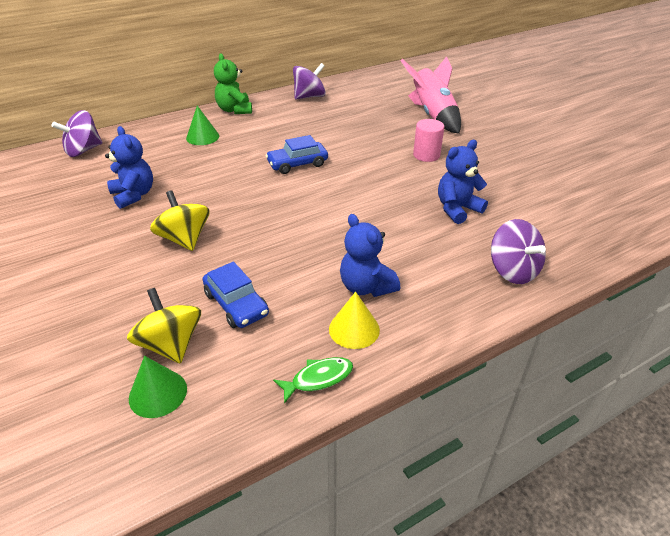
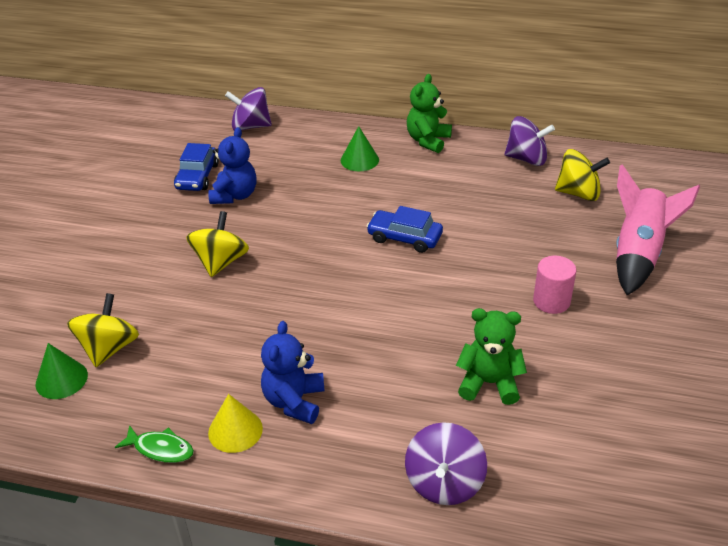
camera: 45 degrees right, 0 degrees up
blue car [203,262,269,328] -> blue car moved to [174,143,219,191]
blue teddy bear [438,140,488,224] -> green teddy bear [456,308,527,405]
none -> yellow spinning top [555,149,610,201]

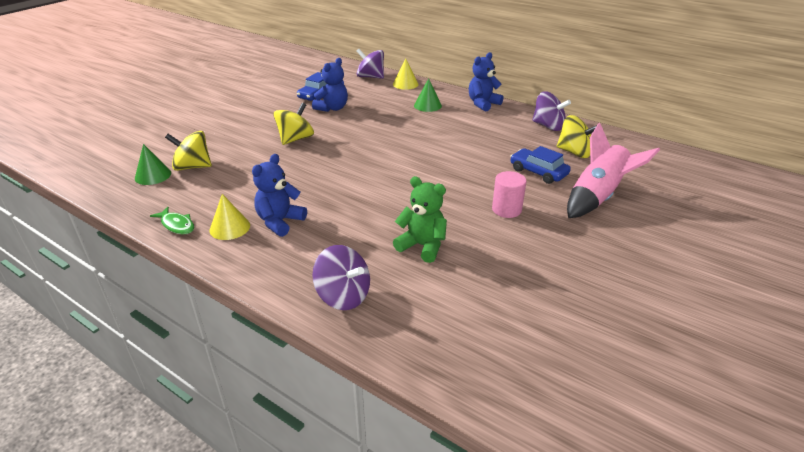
camera: 20 degrees right, 5 degrees down
yellow spinning top [67,293,139,367] -> yellow spinning top turned 120 degrees counterclockwise [165,131,212,171]
blue car [366,206,443,253] -> blue car moved to [510,146,571,184]
purple spinning top [405,422,487,505] -> purple spinning top turned 90 degrees counterclockwise [312,245,370,310]
green teddy bear [407,74,452,153] -> blue teddy bear [469,52,503,112]
none -> yellow cone [393,59,419,90]

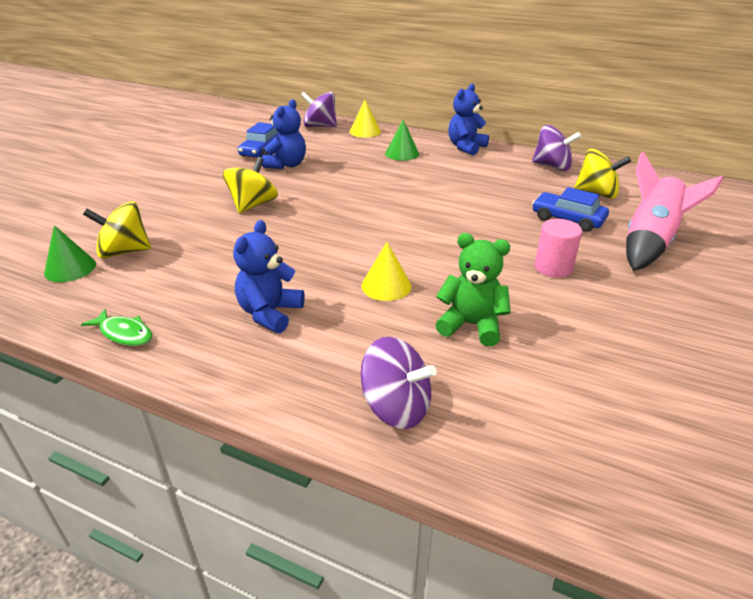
camera: 10 degrees left, 0 degrees up
yellow cone [209,194,250,240] -> yellow cone moved to [362,242,412,301]

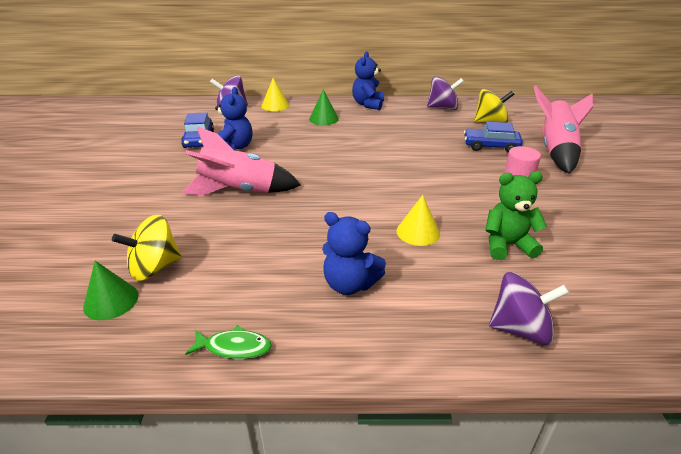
camera: 25 degrees left, 0 degrees up
yellow spinning top [223,157,278,213] -> pink rocket [182,126,301,196]
blue teddy bear [233,220,305,333] -> blue teddy bear turned 60 degrees counterclockwise [322,212,386,295]

